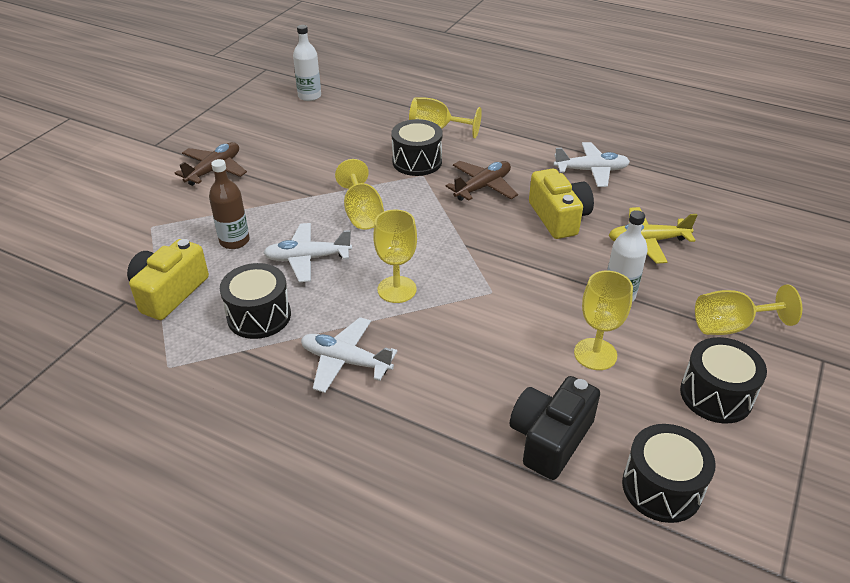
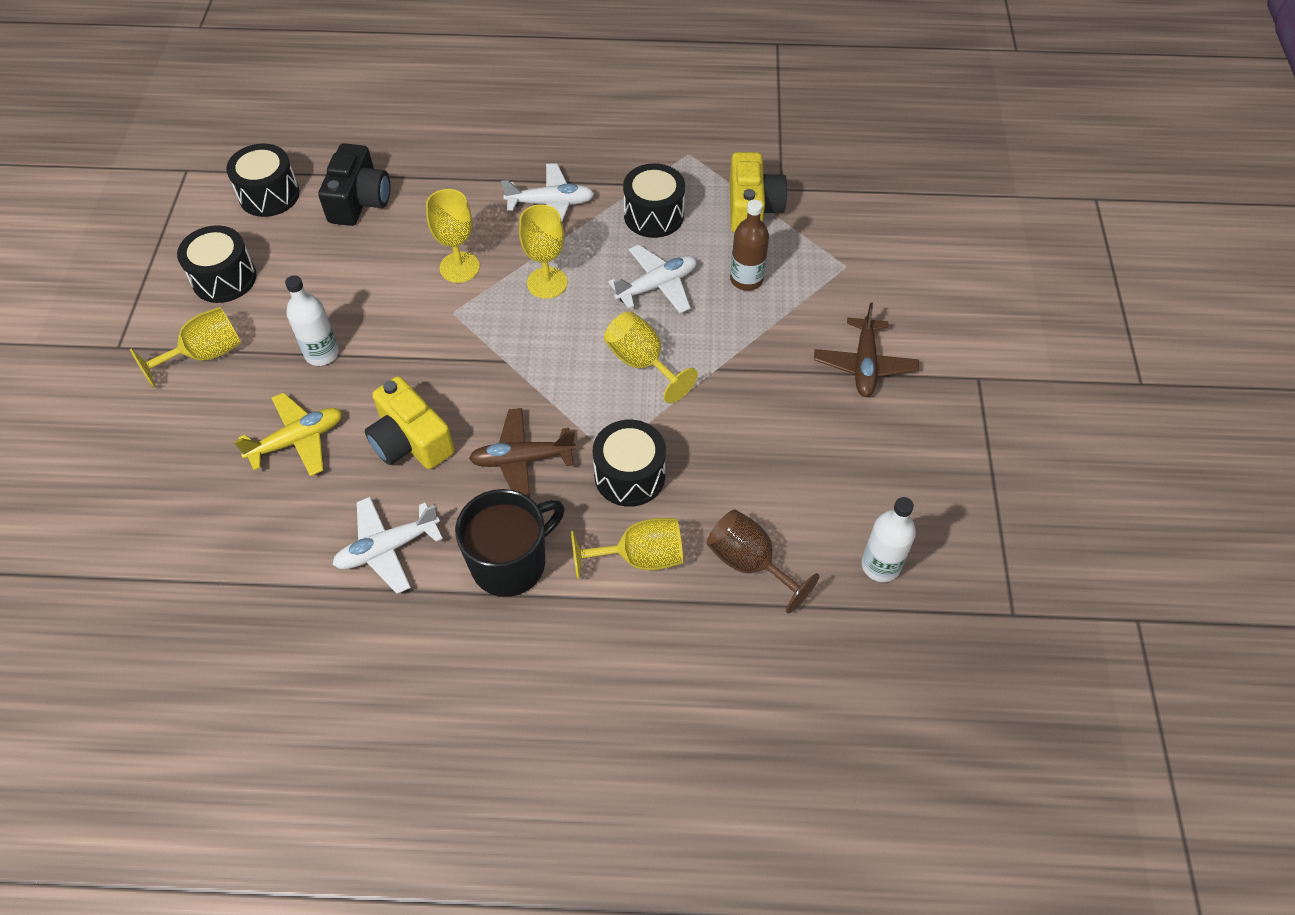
camera: 155 degrees right, 15 degrees up
brown plane [446,161,518,201] -> brown plane turned 60 degrees clockwise [469,408,576,497]
yellow goblet [574,271,633,370] -> yellow goblet moved to [426,189,480,283]
none -> black mug [455,489,565,597]
none -> brown goblet [707,509,820,614]

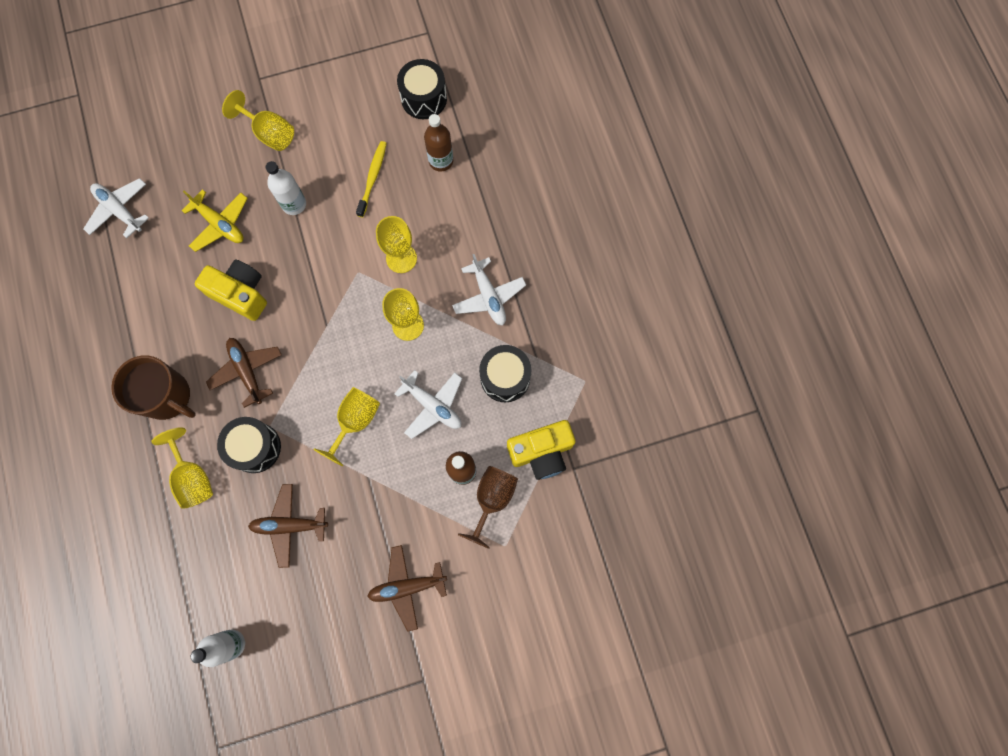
camera: 70 degrees right, 20 degrees up
black drum [177,225,257,303] -> none
black camera [318,143,390,226] -> brown bottle [424,114,453,172]
white plane [332,497,443,594] -> white plane moved to [83,178,149,239]
yellow camera [365,376,455,469] -> yellow camera turned 90 degrees clockwise [195,260,267,321]
black mug [455,489,565,597] -> brown mug [111,356,196,420]
brown goblet [707,509,820,614] -> brown goblet moved to [458,466,518,549]
none -> brown plane [248,484,328,568]
none -> yellow toothbrush [356,141,387,217]

